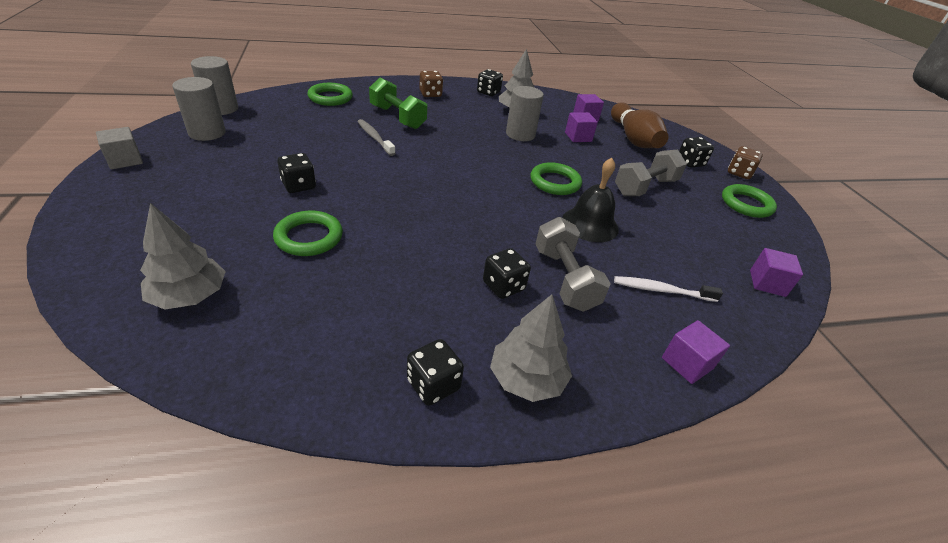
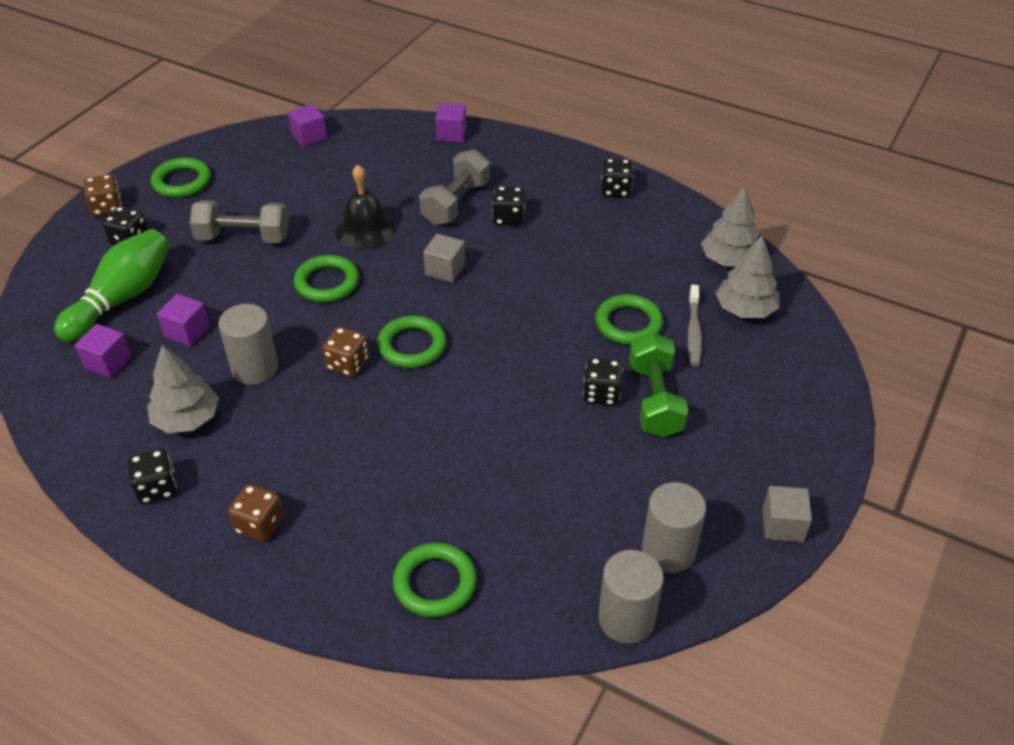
camera: 135 degrees left, 5 degrees up
grey toothbrush [357,119,396,156] -> grey toothbrush moved to [687,285,702,366]
green dumbbell [369,77,427,129] -> green dumbbell moved to [629,332,688,438]
grey tree [490,294,572,402] -> grey tree moved to [701,186,759,267]
brown bowling pin [611,102,669,148] -> green bowling pin [54,229,169,342]
white toothbrush [614,276,723,302] -> none
none -> brown dice [322,327,369,377]
none -> green ring [377,316,446,368]
none -> grey cube [423,234,465,283]

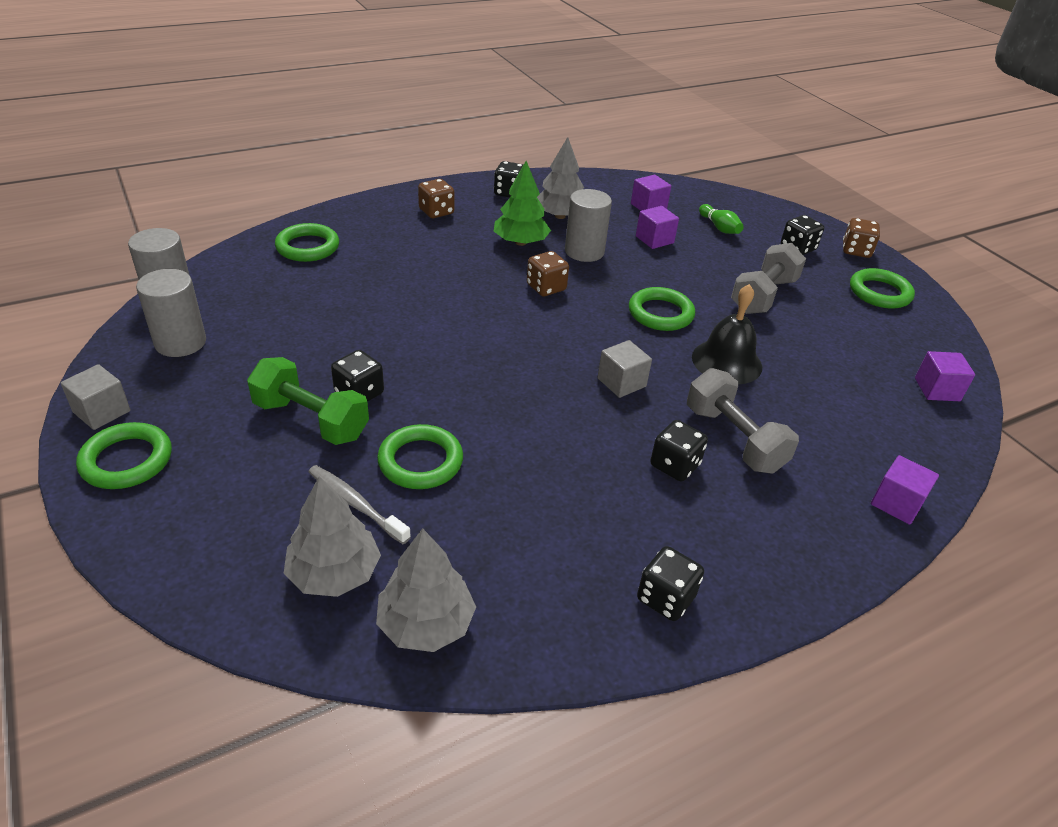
camera: 120 degrees right, 5 degrees down
green bowling pin [54,229,169,342] -> green bowling pin [699,204,744,234], size x0.49
green ring [377,316,446,368] -> green ring moved to [76,422,172,489]
none -> green tree [494,161,551,246]

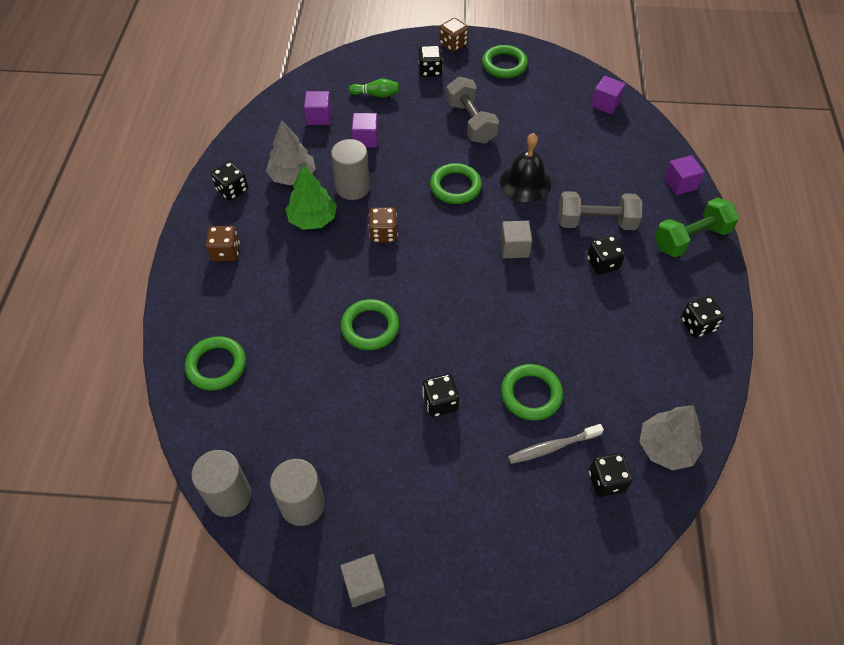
camera: 55 degrees left, 15 degrees up
green ring [76,422,172,489] -> green ring moved to [340,299,399,350]
green dumbbell [247,357,369,445] -> green dumbbell moved to [655,197,739,257]
grey tree [284,476,381,597] -> black dice [589,453,633,497]

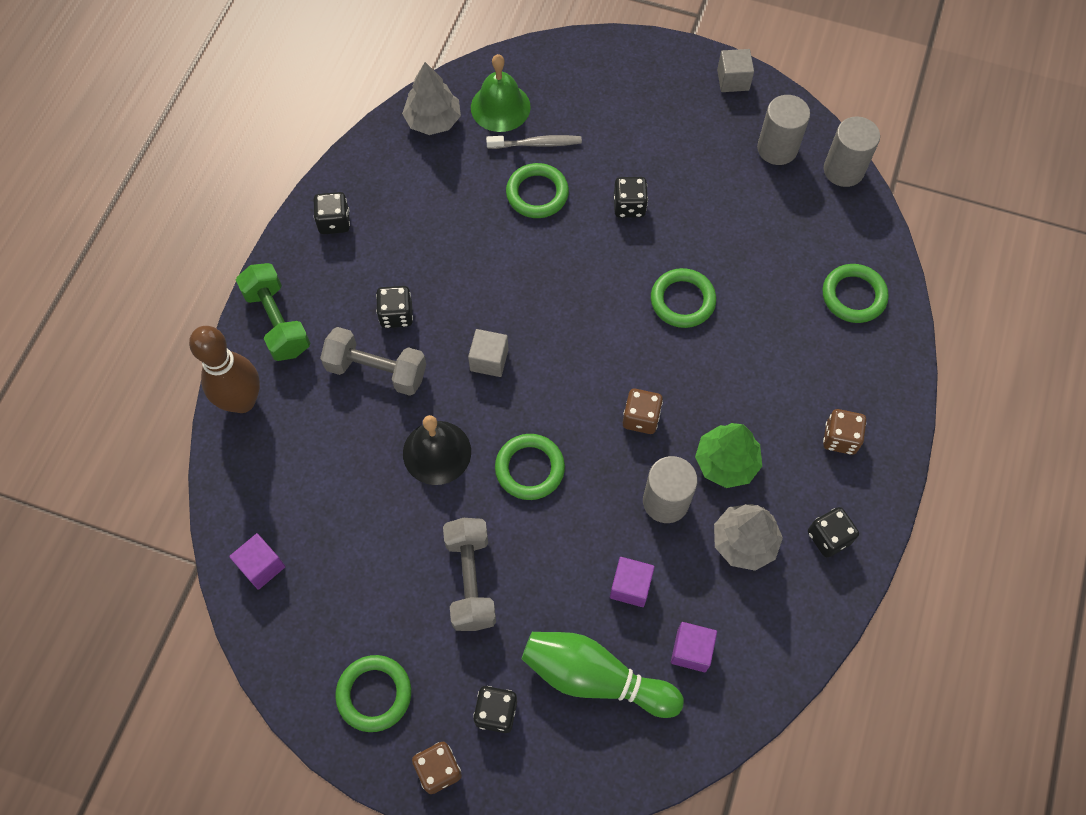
camera: 165 degrees left, 10 degrees up
green bowling pin [349,79,399,98] -> green bowling pin [522,632,684,718], size x2.04
black dice [589,453,633,497] -> green bell [471,54,531,132]
green dumbbell [655,197,739,257] -> green dumbbell turned 75 degrees clockwise [236,263,310,361]
purple cube [664,155,705,195] -> brown bowling pin [189,326,260,413]

